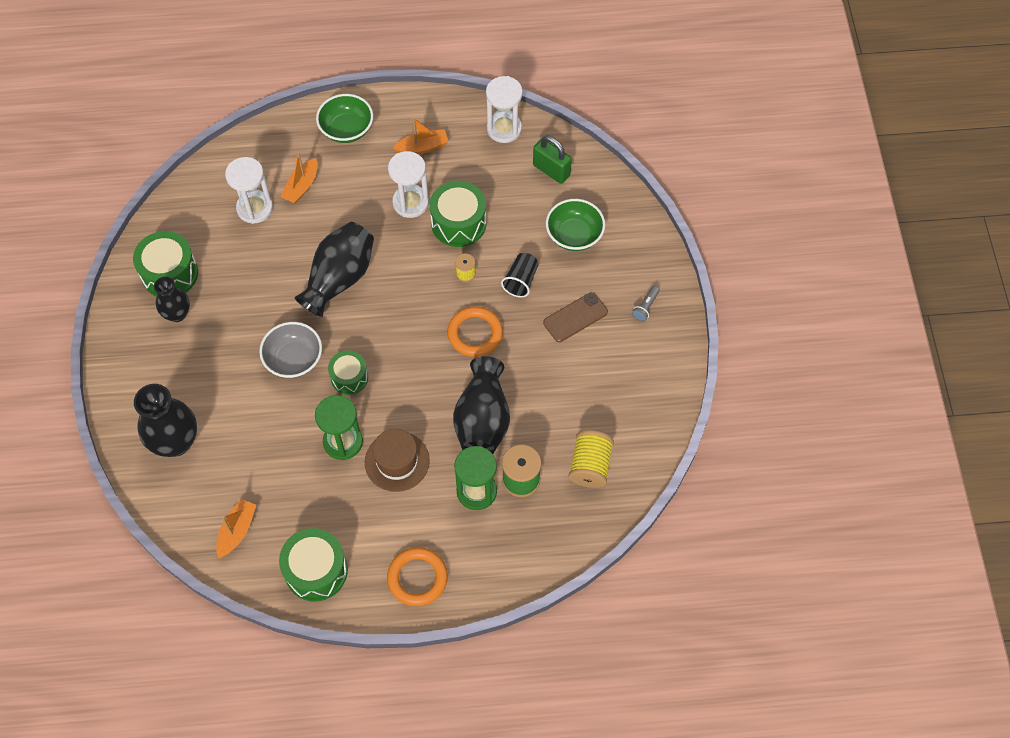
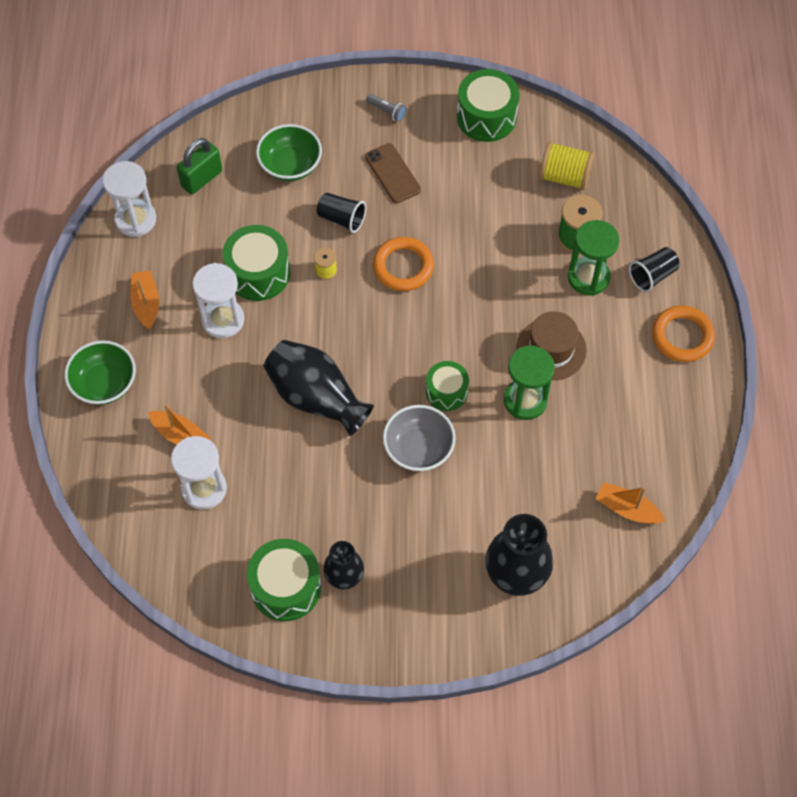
camera: 85 degrees left, 0 degrees up
green drum [279,528,348,601] -> green drum moved to [457,69,520,142]
black vase [453,356,510,454] -> none
none -> black cup [629,247,680,292]

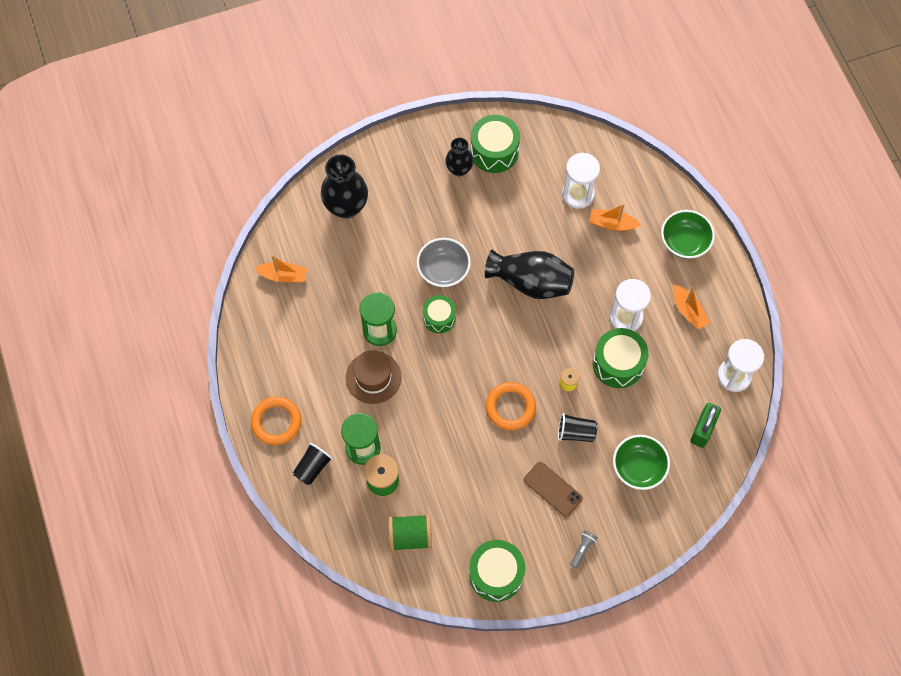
camera: 160 degrees right, 5 degrees up
grey flashlight [366,94,407,122] -> grey flashlight turned 105 degrees clockwise [570,530,598,568]
yellow spool [539,141,594,190] -> green spool [388,514,432,551]

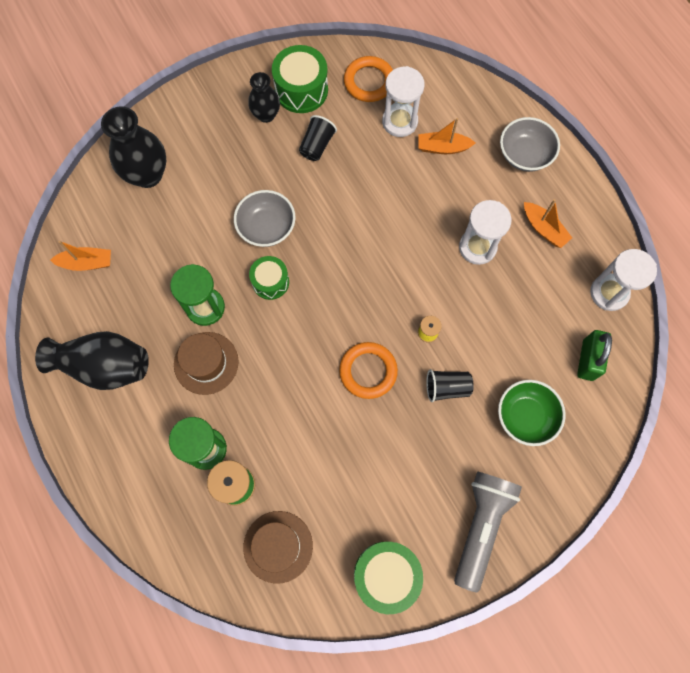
camera: 10 degrees left, 5 degrees up
orange ring [251,397,301,445] -> orange ring moved to [344,56,393,102]
black cup [293,443,333,485] -> black cup moved to [299,115,337,161]
green spool [388,514,432,551] -> brown hat [243,511,313,584]
black vase [485,250,574,299] -> black vase moved to [35,331,149,390]
brown phone [524,462,583,517] -> none
grey flashlight [570,530,598,568] -> grey flashlight [454,472,522,593], size x2.50
green drum [593,328,649,388] -> none
green bowl [661,210,715,259] -> grey bowl [500,117,560,172]

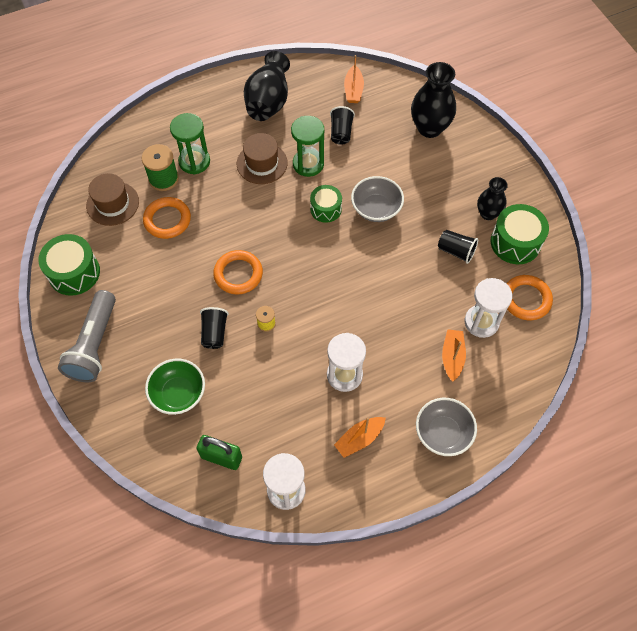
camera: 95 degrees right, 10 degrees down
grey flashlight [454,472,522,593] -> grey flashlight turned 75 degrees clockwise [58,290,116,382]
none -> orange ring [143,197,191,239]
none -> black cup [330,106,355,145]

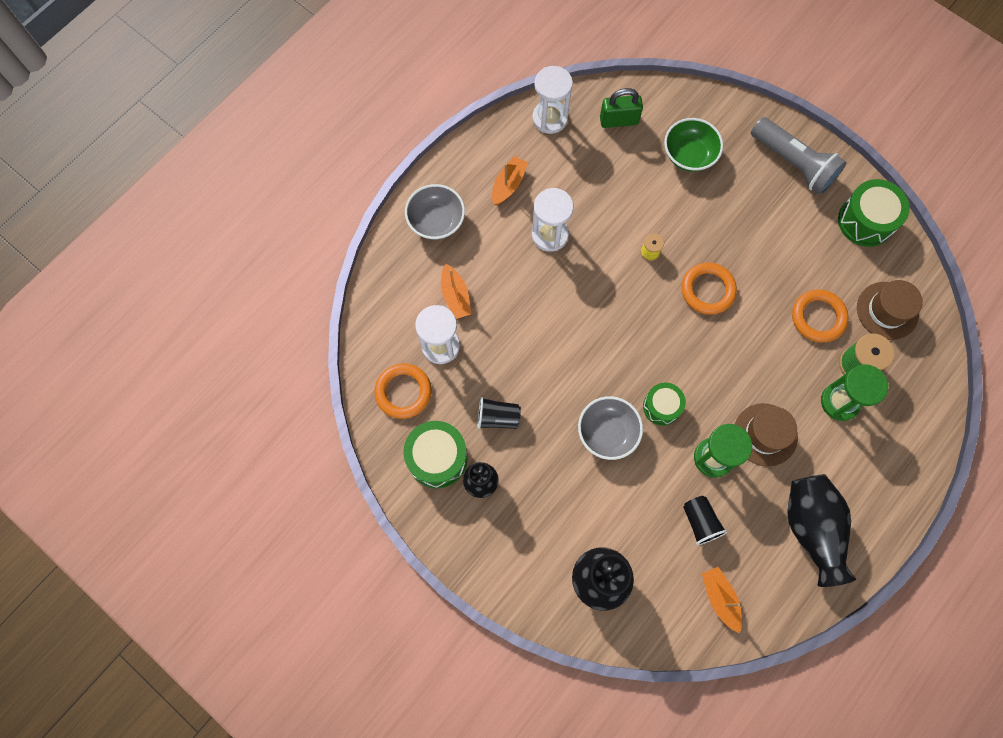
camera: 155 degrees right, 10 degrees up
grey flashlight [58,290,116,382] -> grey flashlight turned 150 degrees clockwise [751,117,847,195]
black cup [200,307,229,349] -> none

